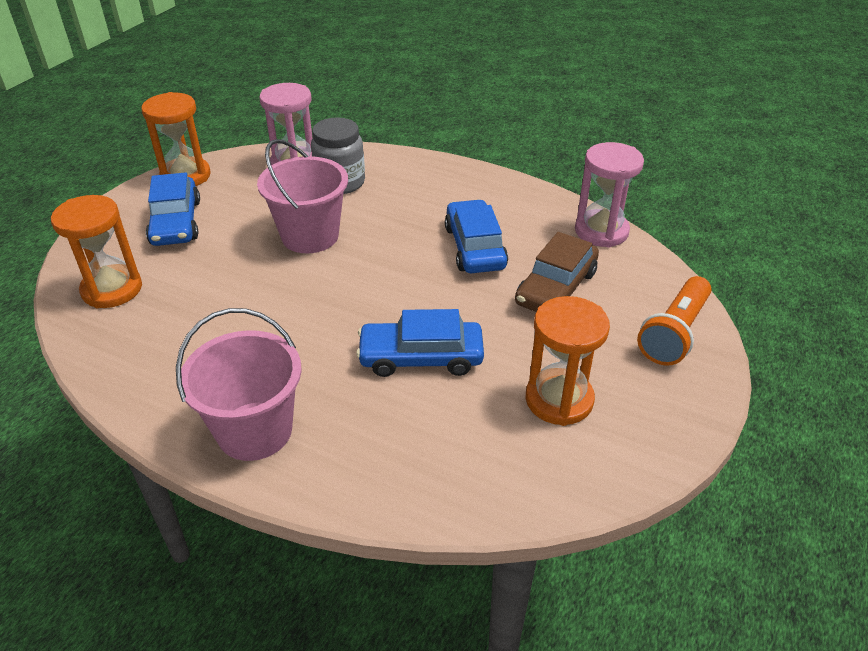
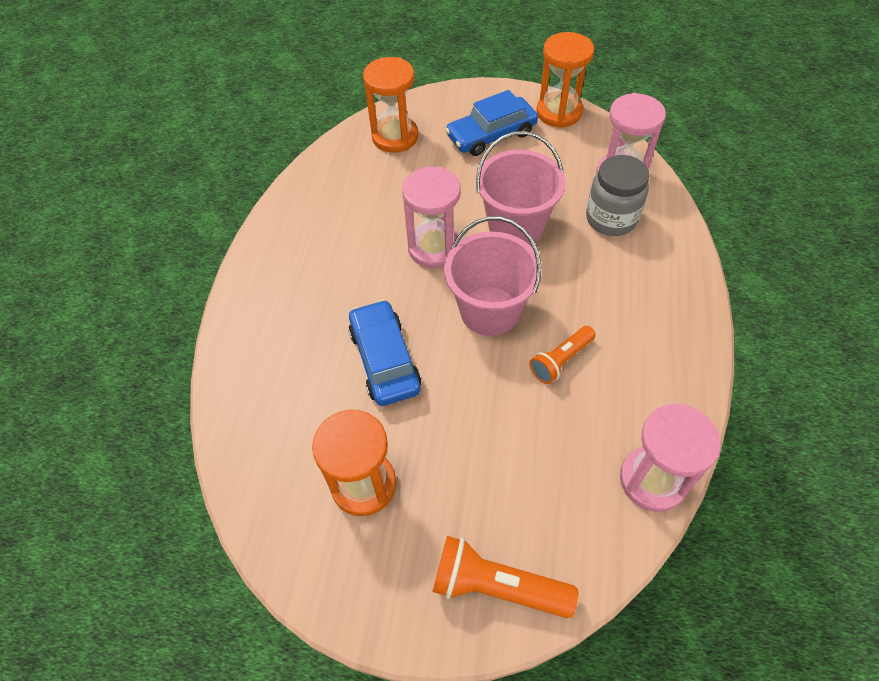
camera: 75 degrees right, 15 degrees up
pink bucket [176,308,302,461] -> pink bucket moved to [444,216,542,336]
blue car [445,199,508,273] -> orange flashlight [529,326,596,384]
brown car [515,232,599,312] -> none
none -> pink hourglass [402,167,461,268]

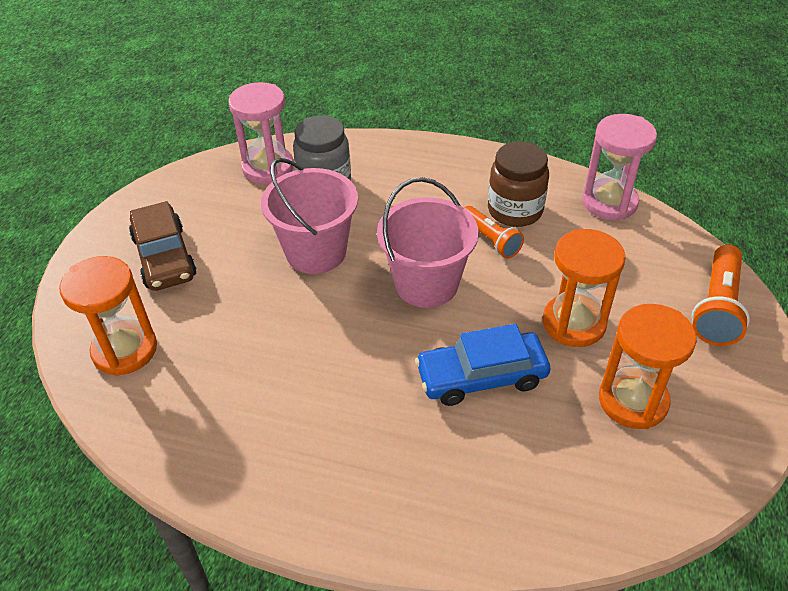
camera: 85 degrees left, 10 degrees down
pink hourglass [402,167,461,268] -> none
blue car [445,90,538,156] -> brown car [129,201,197,291]
orange hourglass [536,32,594,128] -> orange hourglass moved to [543,229,626,347]
none -> brown jar [488,141,549,227]

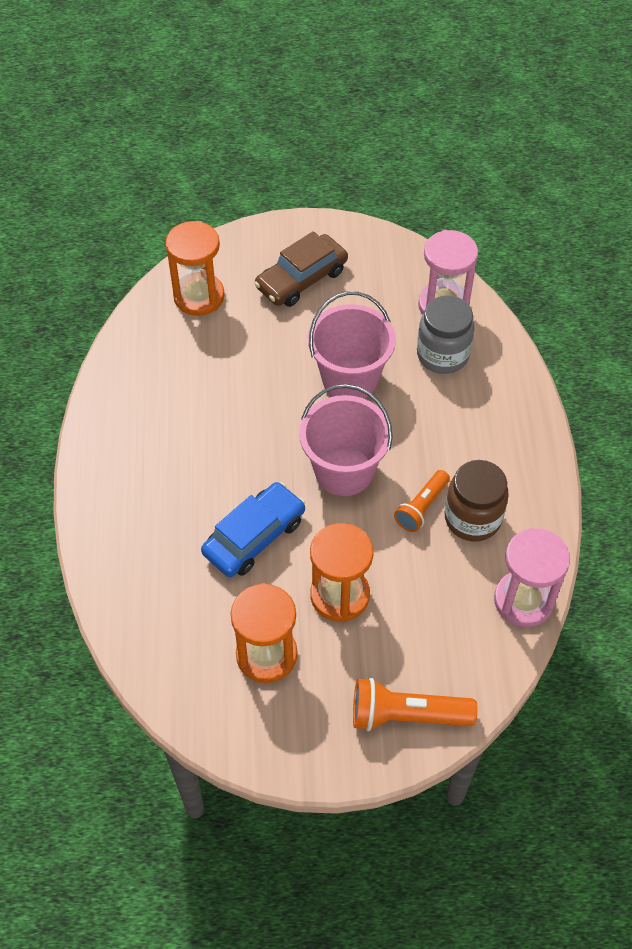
camera: 70 degrees right, 10 degrees up
blue car [415,324,550,406] -> blue car turned 75 degrees clockwise [201,482,305,577]

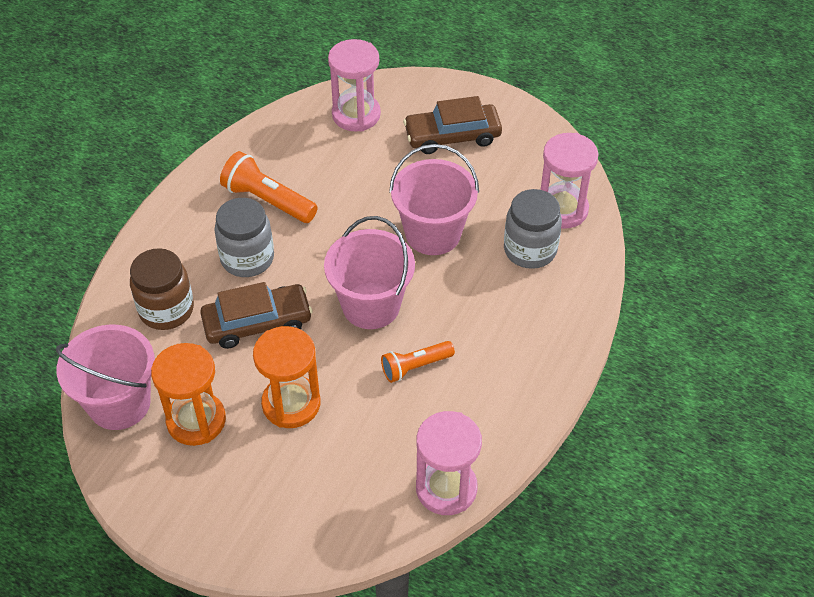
camera: 30 degrees right, 5 degrees down
orange hourglass [165,221,225,316] -> pink hourglass [328,39,381,132]
blue car [201,482,305,577] -> brown car [200,282,312,349]
orange flashlight [353,678,478,731] -> orange flashlight moved to [220,151,318,223]
brown jar [445,460,509,541] -> brown jar moved to [130,248,194,330]
none -> pink bucket [56,324,155,430]
none -> grey jar [215,198,274,277]

